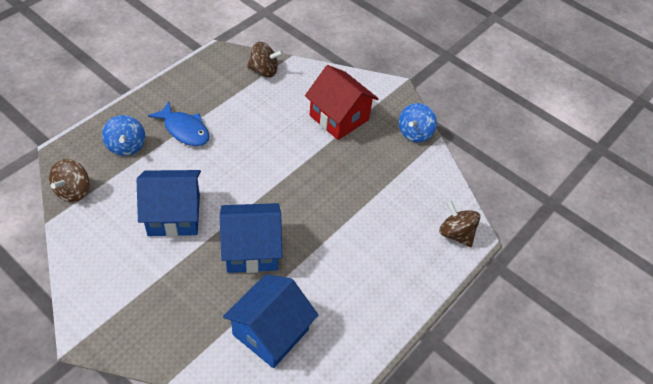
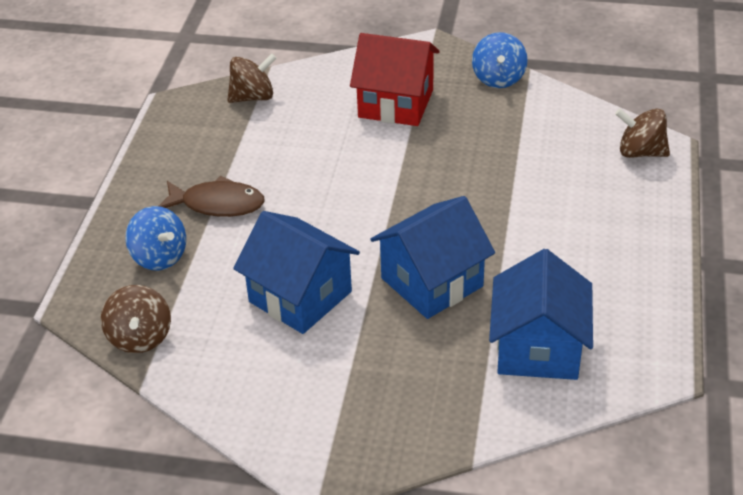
camera: 25 degrees left, 10 degrees down
blue house [137,170,201,237] -> blue house turned 75 degrees clockwise [233,211,360,334]
blue fish [148,101,210,146] -> brown fish [159,176,265,217]

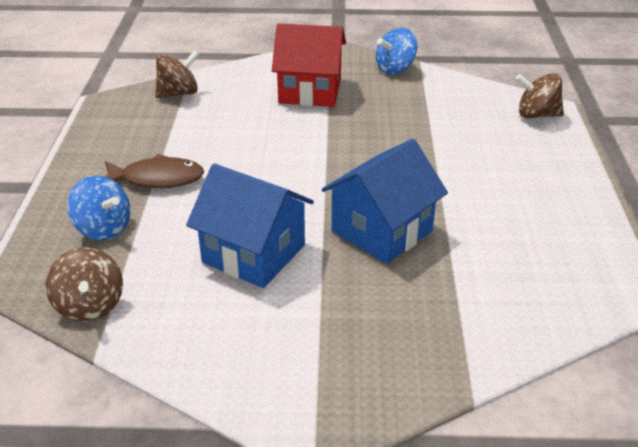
camera: 10 degrees left, 5 degrees down
blue spinning top [472,32,528,88] -> blue spinning top turned 60 degrees clockwise [376,28,417,75]
blue house [489,249,593,380] -> none

